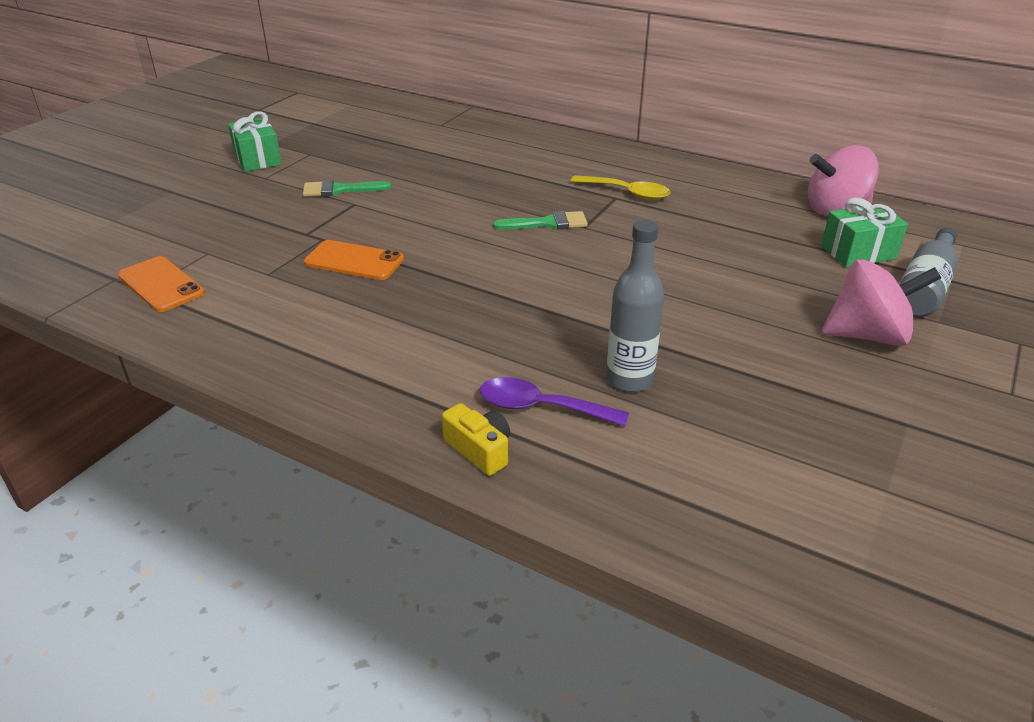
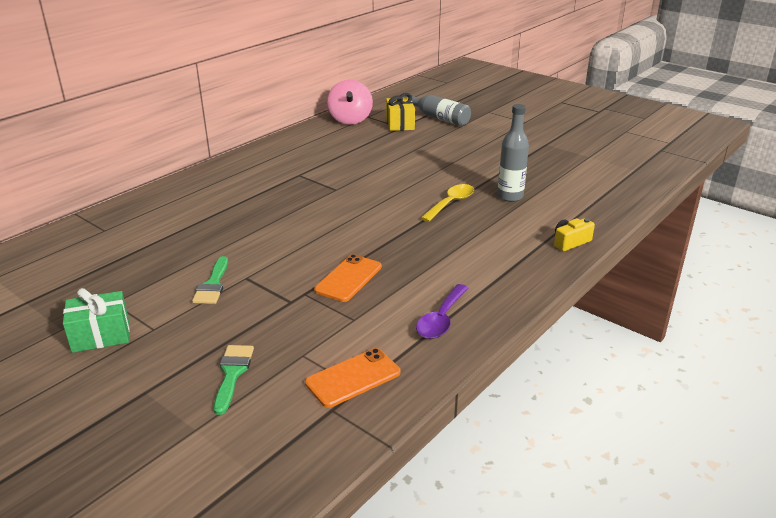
camera: 80 degrees left, 5 degrees down
purple spoon [479,377,629,426] -> purple spoon moved to [416,284,469,339]
green brush [493,211,588,230] -> green brush moved to [214,345,254,415]
yellow spoon [570,175,670,200] -> yellow spoon moved to [421,184,474,222]
green gift [821,198,908,267] -> yellow gift [386,93,415,131]
pink spinning top [822,259,941,346] -> none

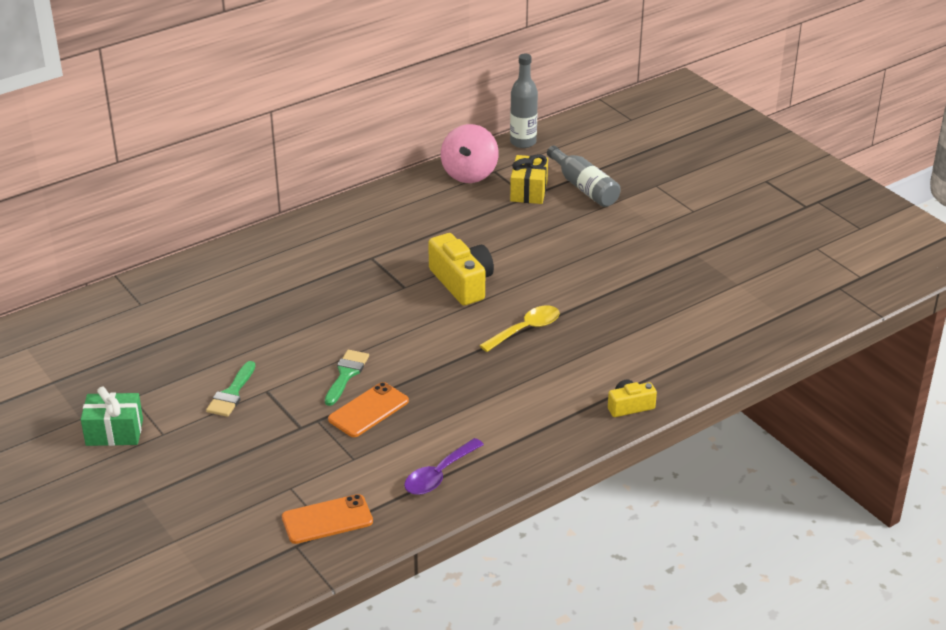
camera: 15 degrees right, 5 degrees up
green brush [214,345,254,415] -> green brush moved to [325,350,369,406]
grey bottle [497,104,529,202] -> grey bottle moved to [510,54,538,148]
none -> yellow camera [428,233,494,306]

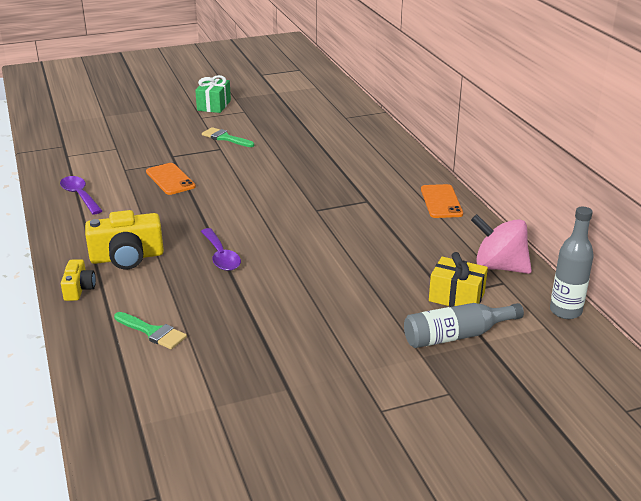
camera: 105 degrees right, 5 degrees down
orange phone [282,494,373,544] -> orange phone moved to [421,184,463,218]
green brush [325,350,369,406] -> green brush moved to [114,312,187,349]
yellow camera [428,233,494,306] -> yellow camera moved to [85,210,164,269]
yellow spoon [479,306,560,352] -> purple spoon [201,228,241,271]

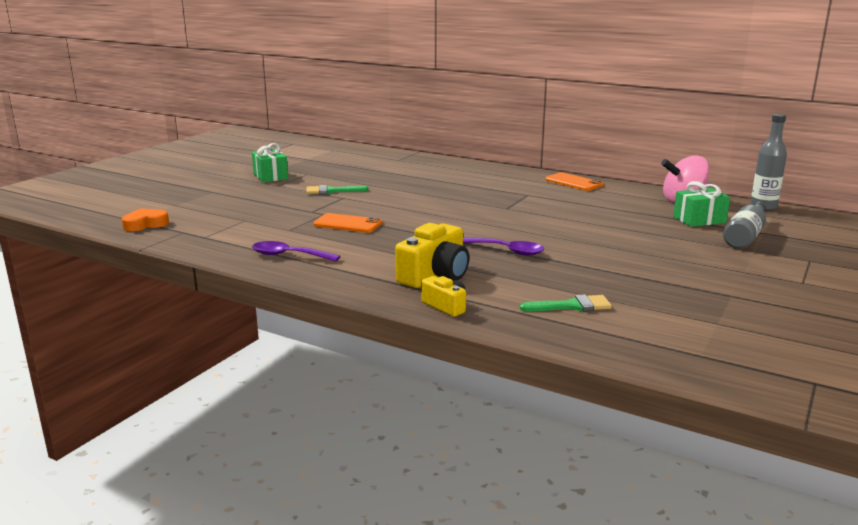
camera: 40 degrees left, 10 degrees down
yellow gift [429,252,488,307] -> green gift [673,181,730,227]
none -> orange heart [122,208,169,231]

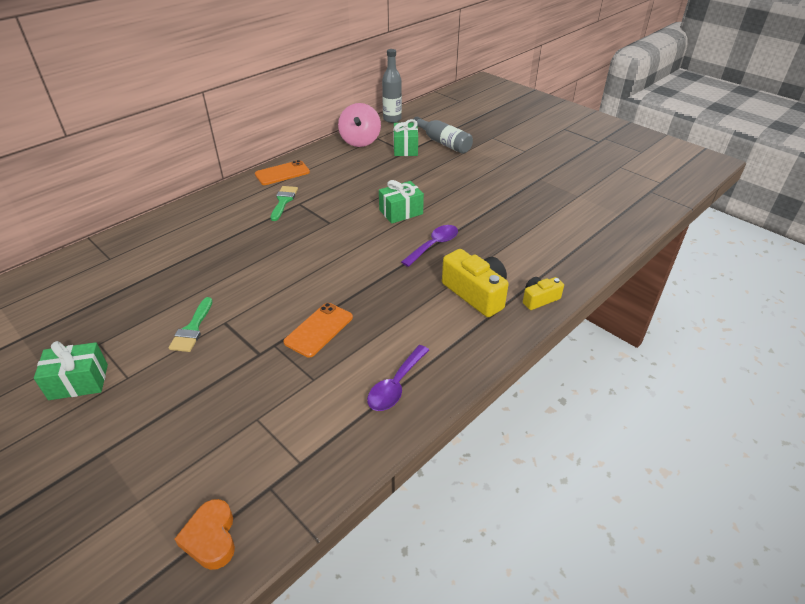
camera: 75 degrees left, 20 degrees up
green brush [520,294,612,311] -> green brush moved to [271,186,298,221]
none -> green gift [379,180,424,224]

